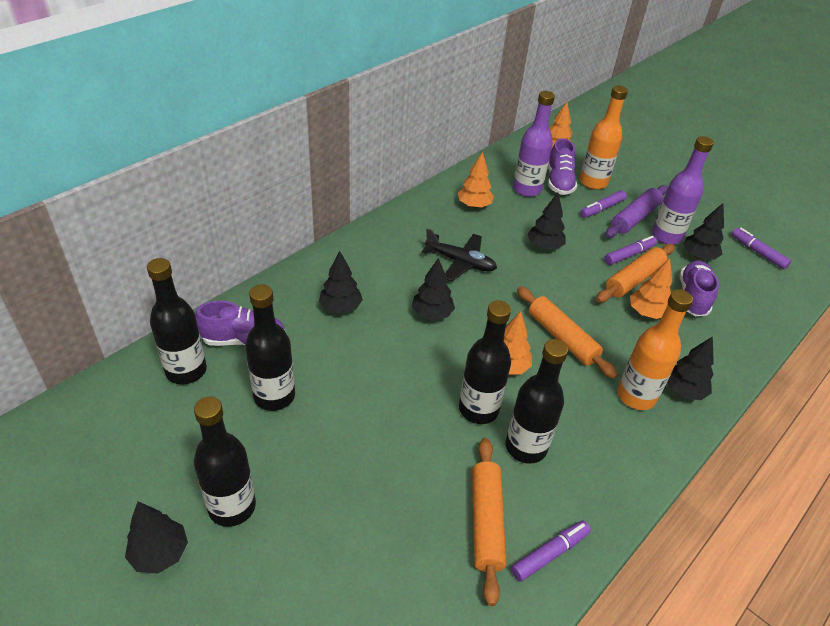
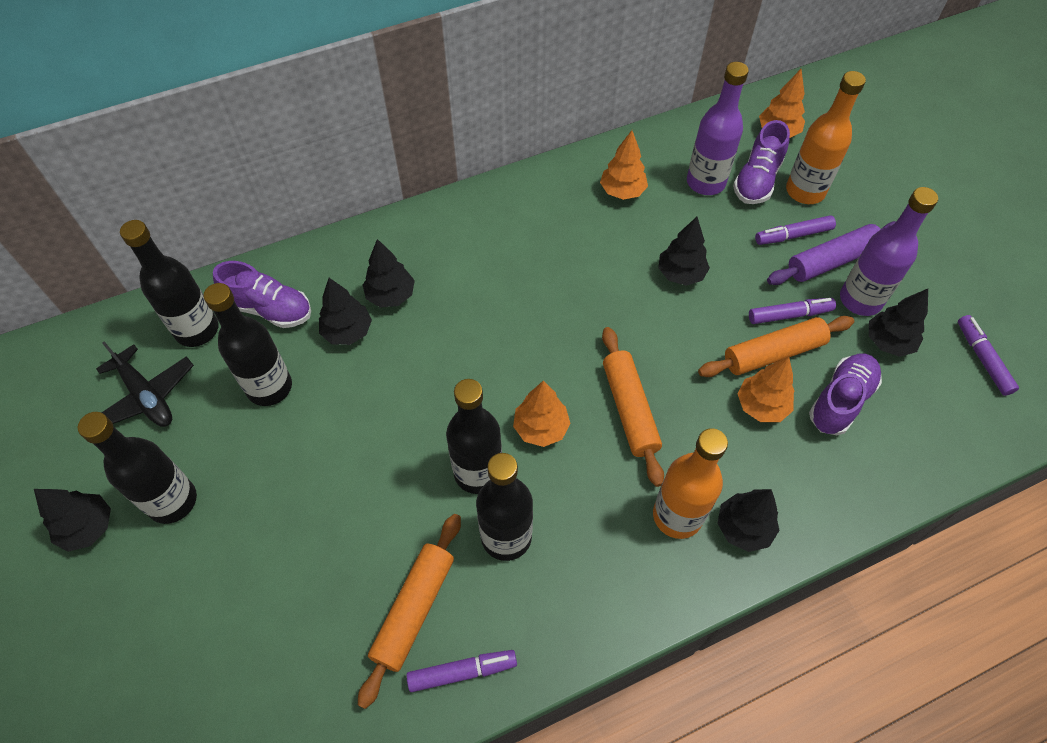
camera: 25 degrees right, 15 degrees up
black tree [412,258,455,320] -> black tree moved to [319,278,372,345]
black plane [422,228,497,282] -> black plane moved to [96,341,194,427]

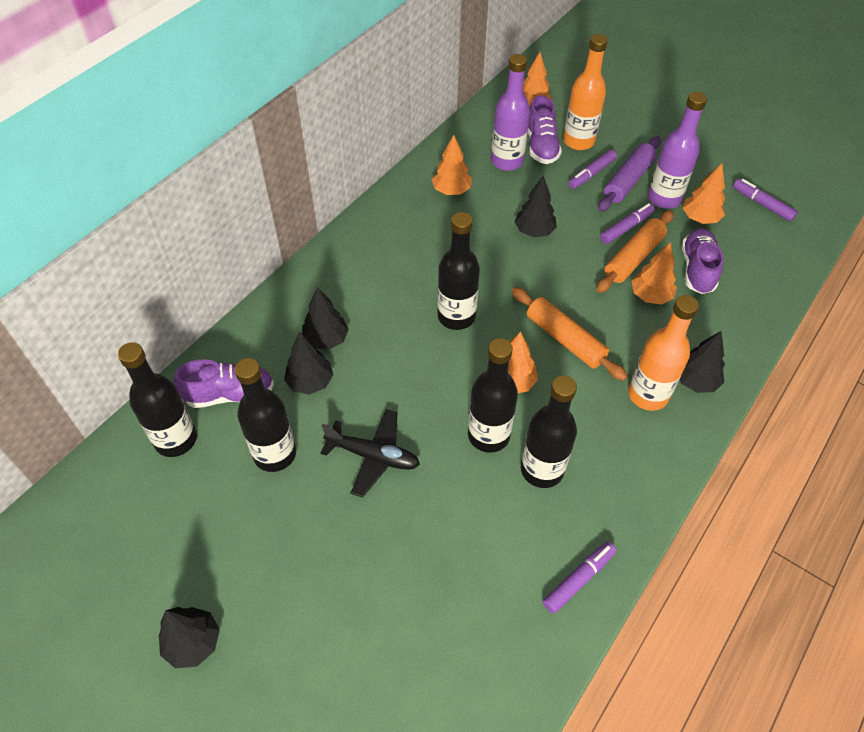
camera: 30 degrees left, 5 degrees down
black bottle [78,412,197,524] -> black bottle moved to [437,212,480,330]
black plane [96,341,194,427] -> black plane moved to [320,409,420,498]
orange rolling pin [358,514,461,709] -> none
black tree [869,289,928,357] -> orange tree [683,163,725,224]

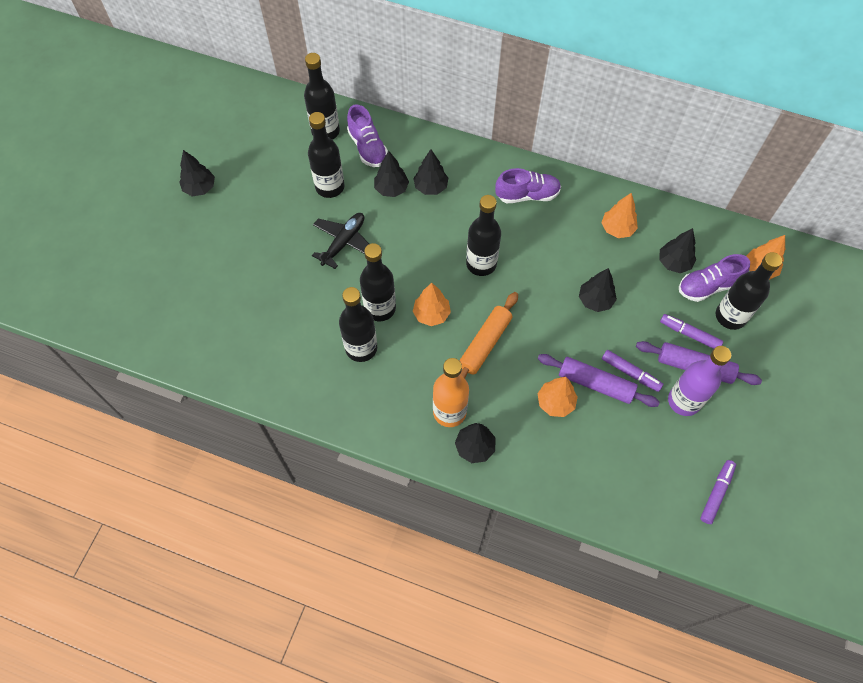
camera: 75 degrees right, 10 degrees up
black plane [320,409,420,498] -> black plane turned 150 degrees counterclockwise [312,213,369,269]
purple bottle [491,54,530,171] -> black tree [659,228,696,273]
purple marker [543,542,616,614] -> none
orange bottle [563,34,608,150] -> black bottle [716,252,782,330]
orange rolling pin [596,210,674,293] -> purple rolling pin [538,354,660,407]
purple shoe [682,228,724,294] -> purple shoe moved to [495,168,561,203]
orange tree [683,163,725,224] -> none

